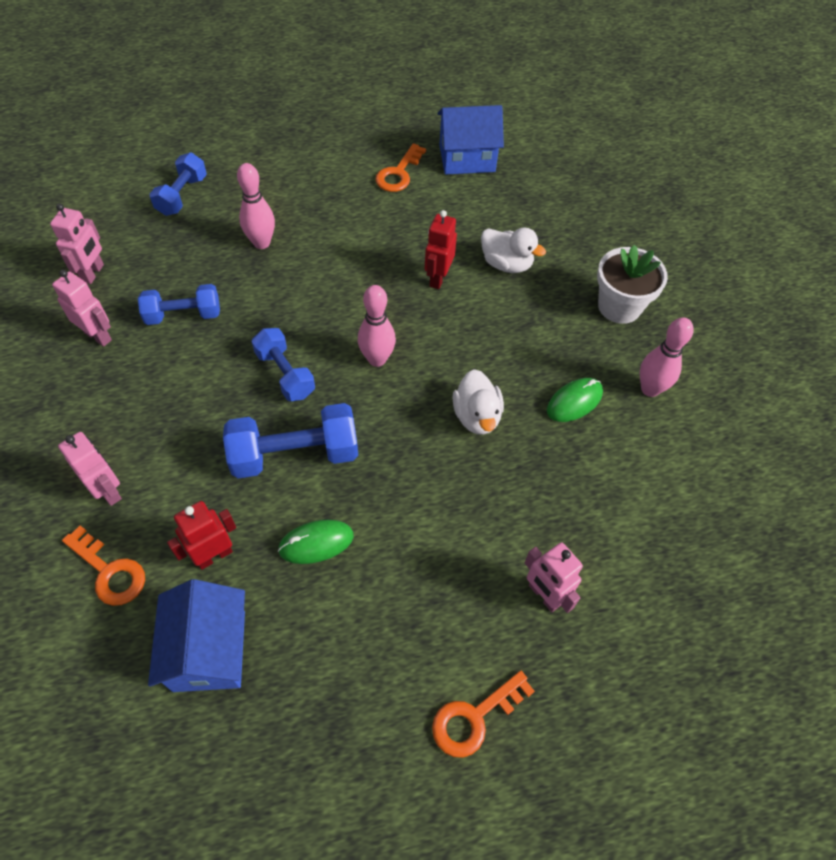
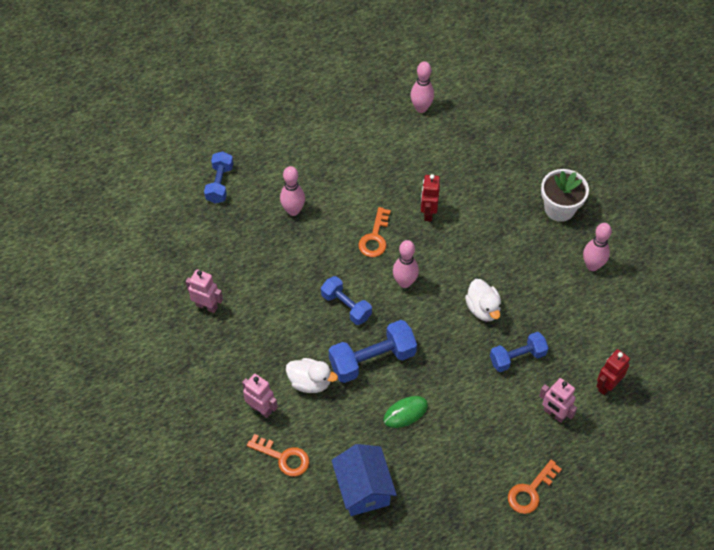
camera: 10 degrees left, 0 degrees up
pink robot [50,204,104,284] -> none
blue dumbbell [138,284,220,325] -> blue dumbbell moved to [490,332,548,372]
red robot [167,501,236,570] -> red robot moved to [596,349,630,395]
orange key [375,143,426,192] -> orange key moved to [358,207,391,257]
blue house [437,105,504,175] -> pink bowling pin [410,61,434,113]
white duck [481,227,546,273] -> white duck moved to [286,358,338,393]
green mouse [547,378,603,422] -> none

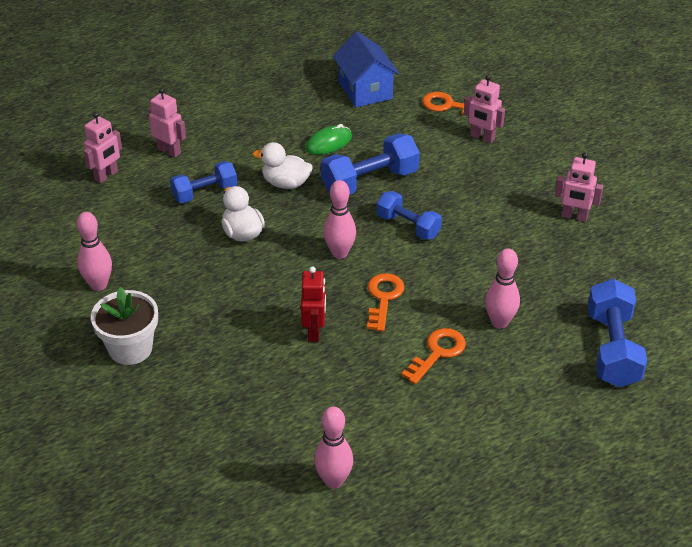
camera: 175 degrees right, 15 degrees down
blue dumbbell [204,151,233,204] -> blue dumbbell [588,279,647,387], size x1.52
white duck [286,358,338,393] -> white duck moved to [253,142,313,189]
orange key [508,460,562,514] -> orange key moved to [401,328,466,384]
red robot [596,349,630,395] -> pink robot [84,112,122,183]

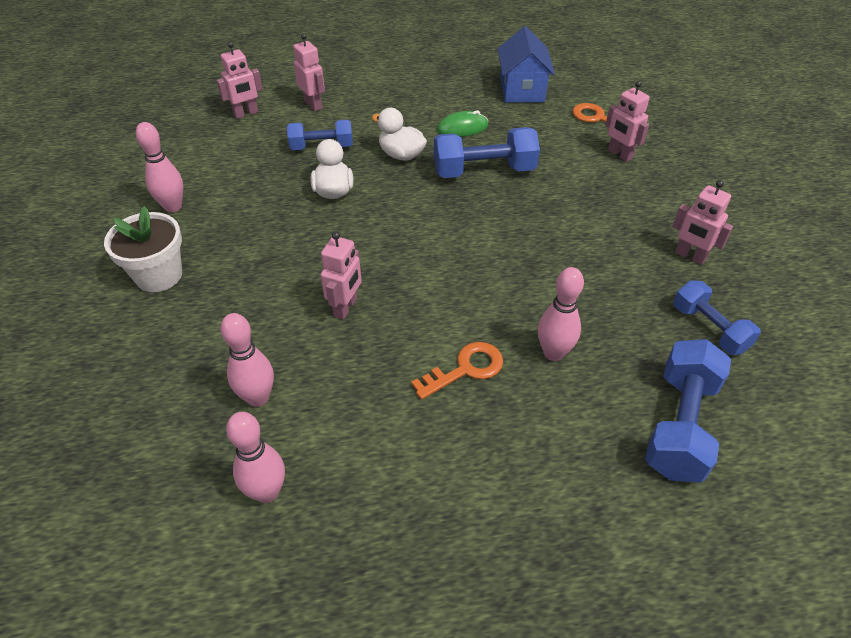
camera: 20 degrees right, 5 degrees up
red robot [301,266,326,342] -> pink robot [321,232,362,320]
pink bowling pin [323,180,356,259] -> pink bowling pin moved to [221,313,274,407]
orange key [367,273,405,332] -> none
blue dumbbell [377,191,442,240] -> blue dumbbell moved to [673,280,761,355]

